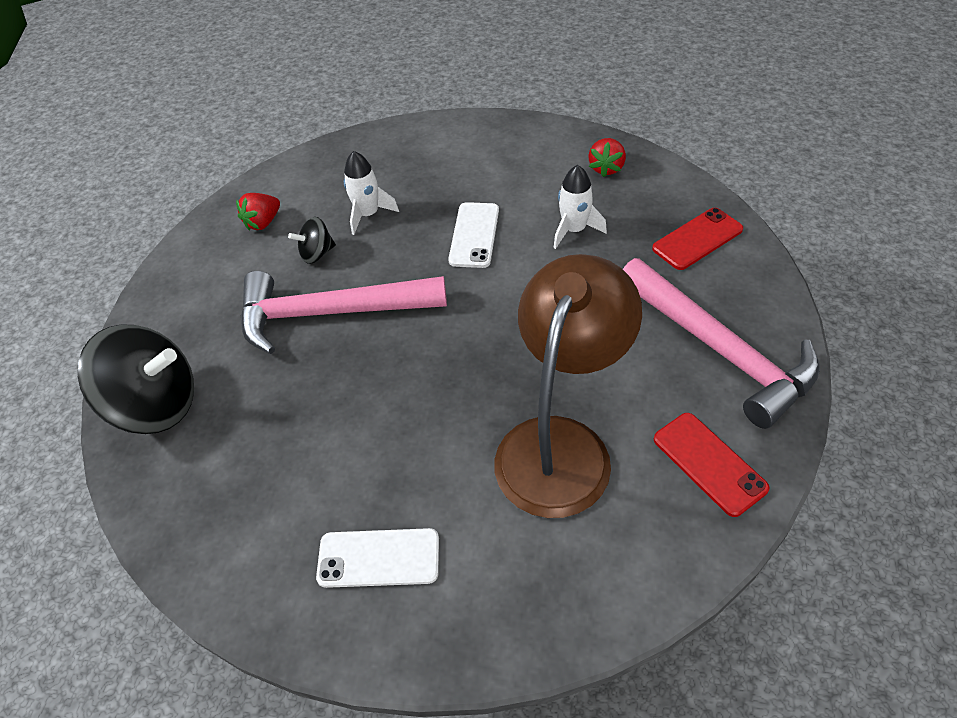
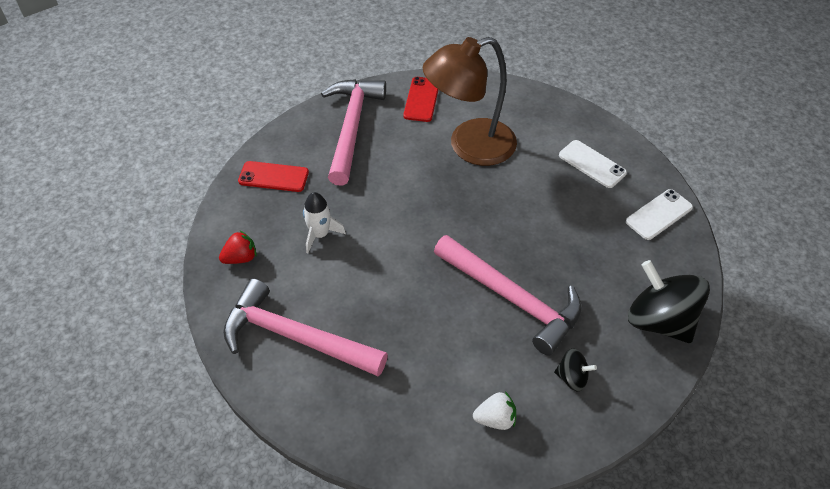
camera: 140 degrees left, 0 degrees up
red strawberry [236,193,280,231] -> white strawberry [473,391,516,430]
black spinning top [288,217,336,264] -> black spinning top moved to [554,348,597,391]
white rocket [344,151,399,235] -> none
white phone [448,202,499,268] -> white phone moved to [626,189,693,240]
none -> pink hammer [223,279,388,377]

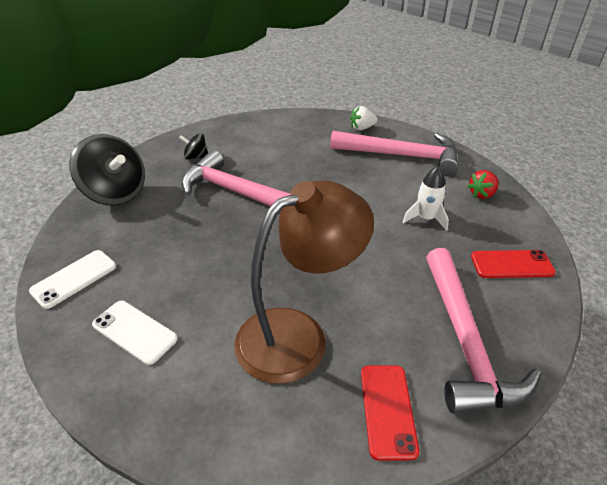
camera: 170 degrees right, 10 degrees down
white strawberry [473,391,516,430] -> white strawberry moved to [350,106,378,130]

